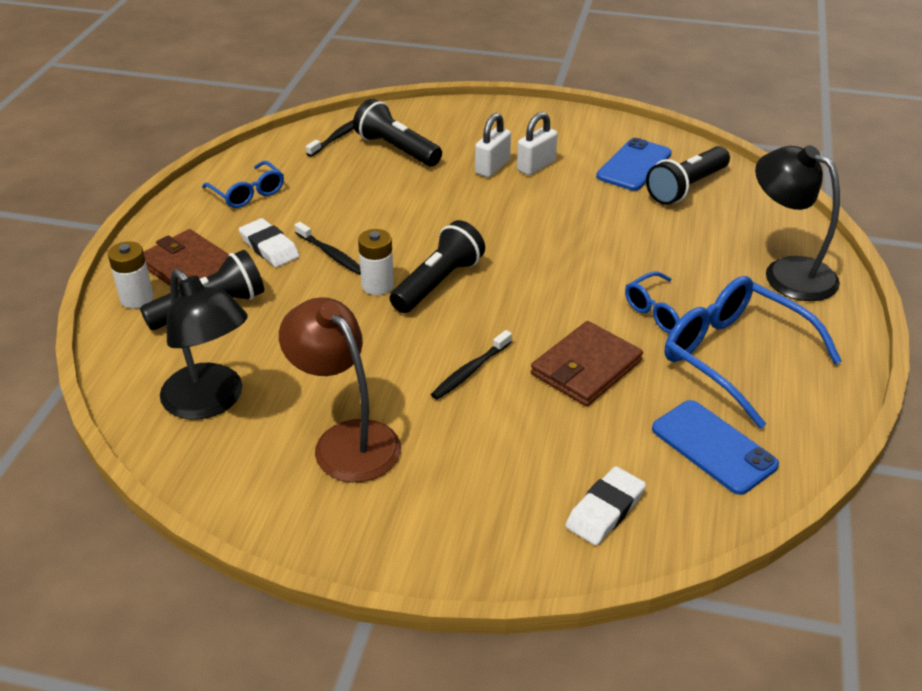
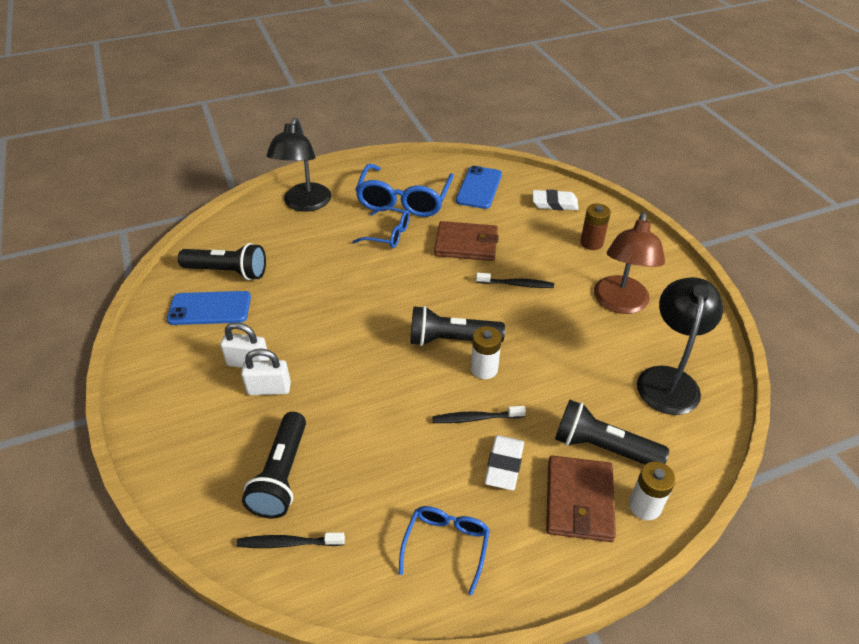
camera: 125 degrees left, 5 degrees up
black toothbrush [295,222,361,275] -> black toothbrush turned 105 degrees counterclockwise [432,406,526,423]
none -> brown battery [580,204,611,250]

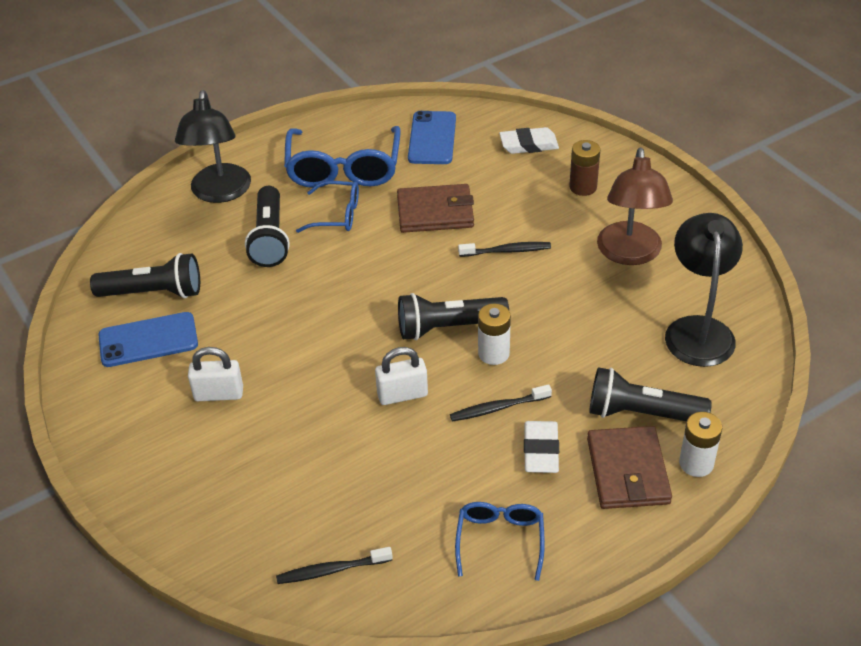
camera: 10 degrees left, 0 degrees up
white padlock [241,348,291,395] -> white padlock moved to [375,347,428,405]
black flashlight [242,412,306,519] -> black flashlight moved to [245,186,290,267]

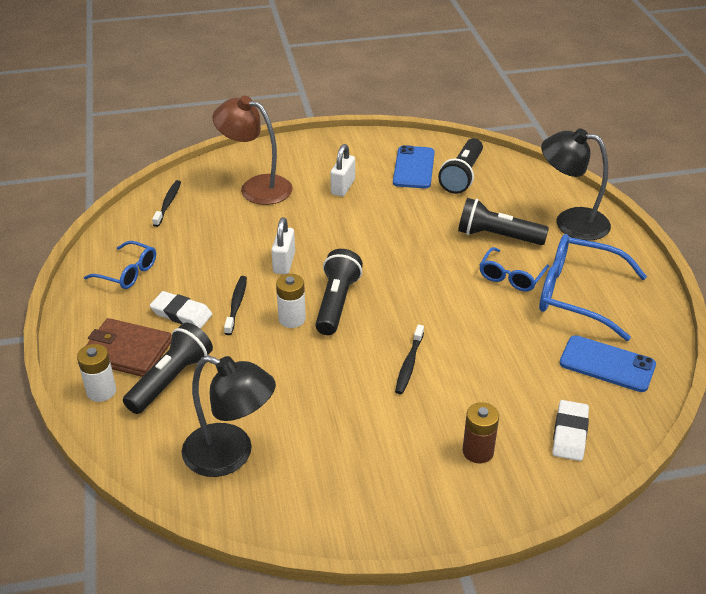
camera: 110 degrees right, 5 degrees down
brown wallet [397,184,474,233] -> none
brown lamp [597,148,673,265] -> brown lamp moved to [213,96,293,205]

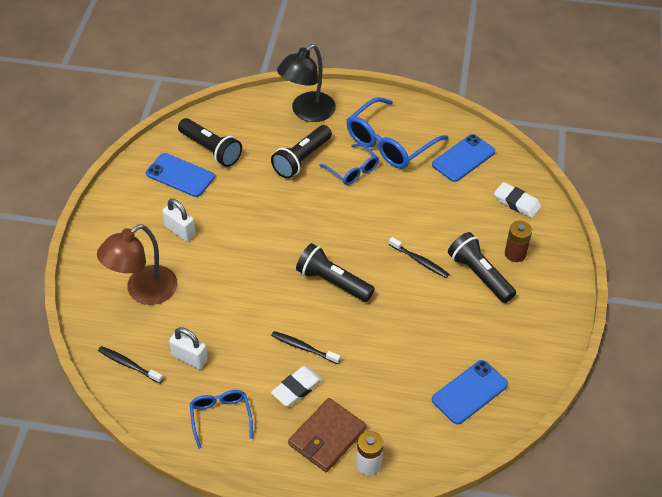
camera: 70 degrees left, 10 degrees up
blue glasses [84,241,156,289] -> blue glasses turned 60 degrees counterclockwise [190,390,253,449]
black flashlight [123,323,213,414] -> black flashlight moved to [448,232,516,303]
black lamp [182,355,276,477] -> blue phone [432,360,508,425]
white padlock [271,217,295,274] -> white padlock moved to [169,327,208,369]
white battery [276,274,306,328] -> none

